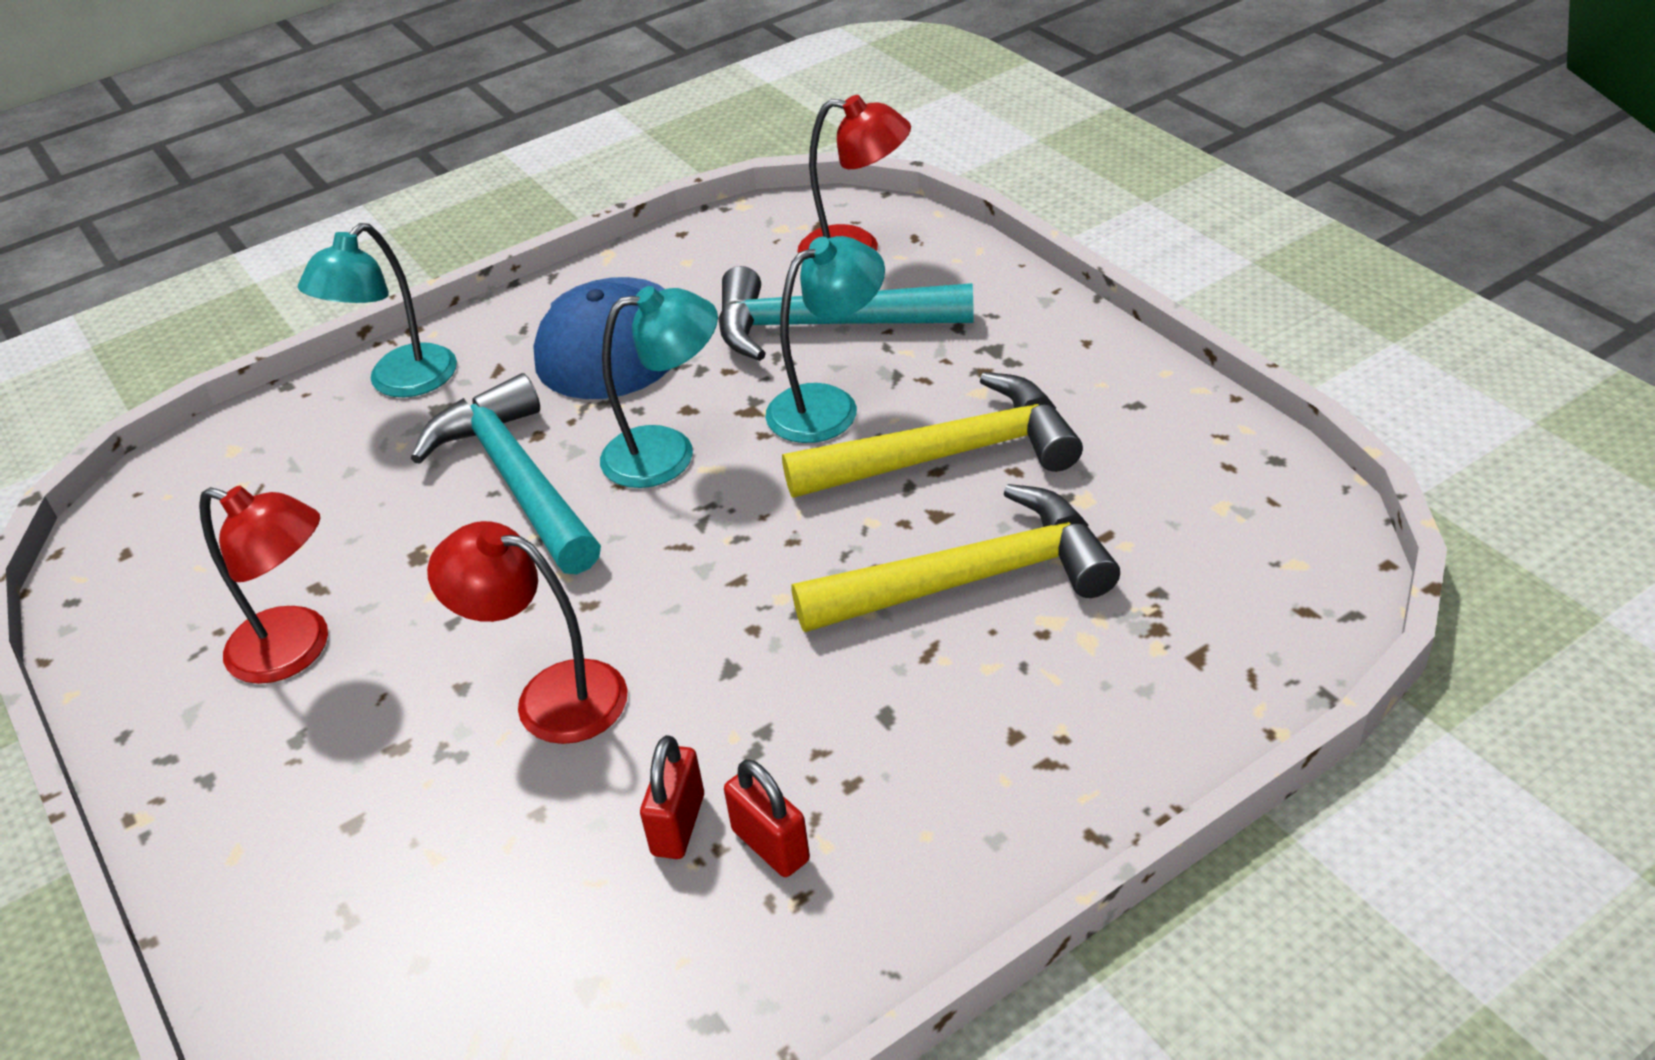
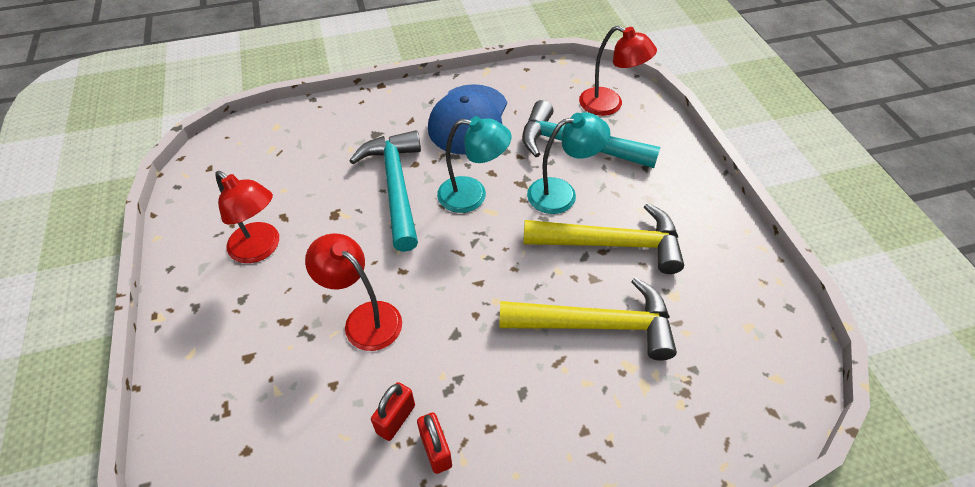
camera: 15 degrees right, 10 degrees up
turquoise lamp [298,223,457,397] -> none

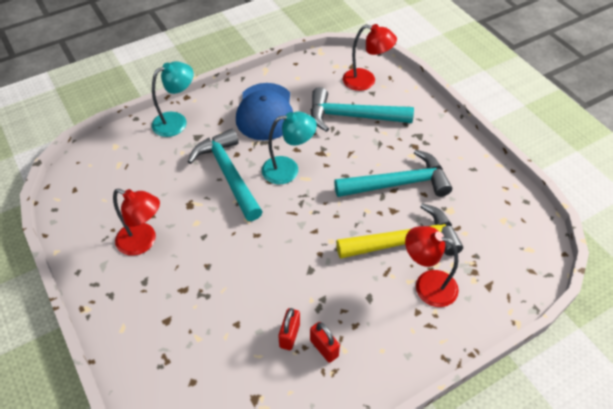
camera: 15 degrees left, 0 degrees up
red lamp [305,233,402,351] -> red lamp moved to [405,226,459,307]
yellow hammer [523,203,684,274] -> turquoise hammer [334,150,452,197]
turquoise lamp [527,112,610,214] -> turquoise lamp moved to [152,61,194,137]

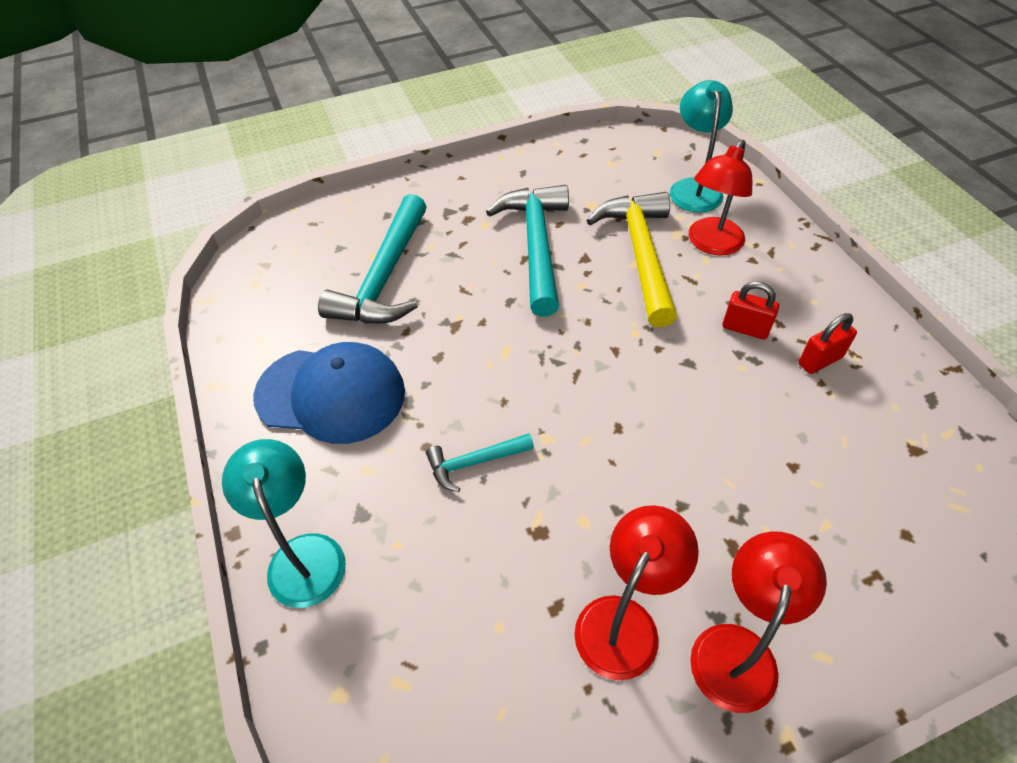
camera: 80 degrees left, 0 degrees up
turquoise hammer [188,128,263,221] -> turquoise hammer [426,433,534,492], size x0.50
turquoise lamp [262,112,317,184] -> turquoise lamp moved to [670,80,733,213]
red padlock [278,308,300,350] -> red padlock moved to [722,281,779,340]
red lamp [343,24,397,91] -> red lamp moved to [690,531,827,713]

